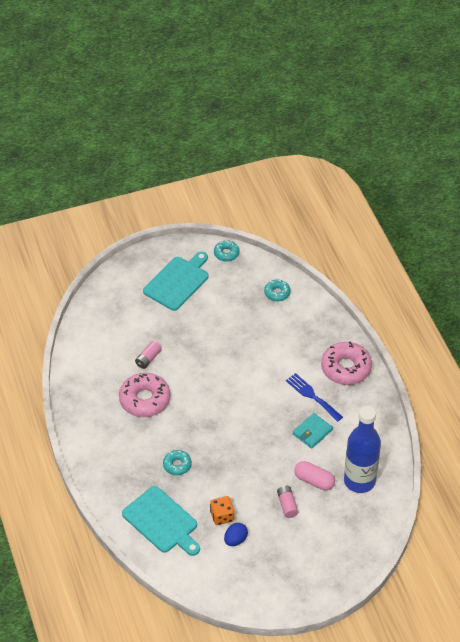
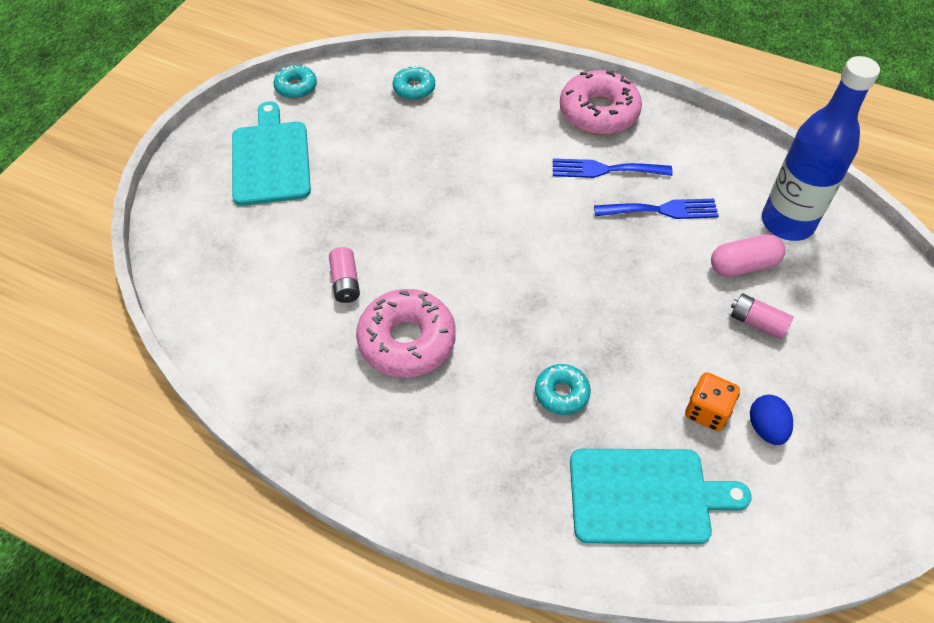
camera: 45 degrees left, 5 degrees up
turquoise wallet [293,413,333,449] -> blue fork [594,199,719,219]

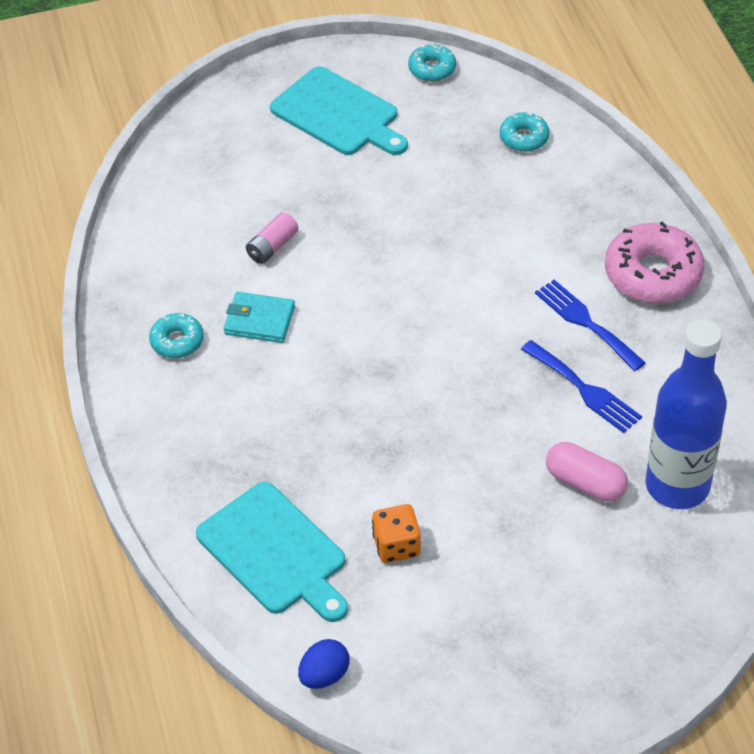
camera: 50 degrees right, 5 degrees down
turquoise cutting board [232,102,311,206] -> turquoise cutting board turned 90 degrees clockwise [270,67,408,155]
pink donut [356,289,456,378] -> turquoise wallet [224,292,295,343]
turquoise donut [535,364,591,415] -> turquoise donut moved to [149,313,204,358]
pink battery [731,294,793,339] -> none
blue egg [750,395,793,445] -> blue egg moved to [298,639,350,689]

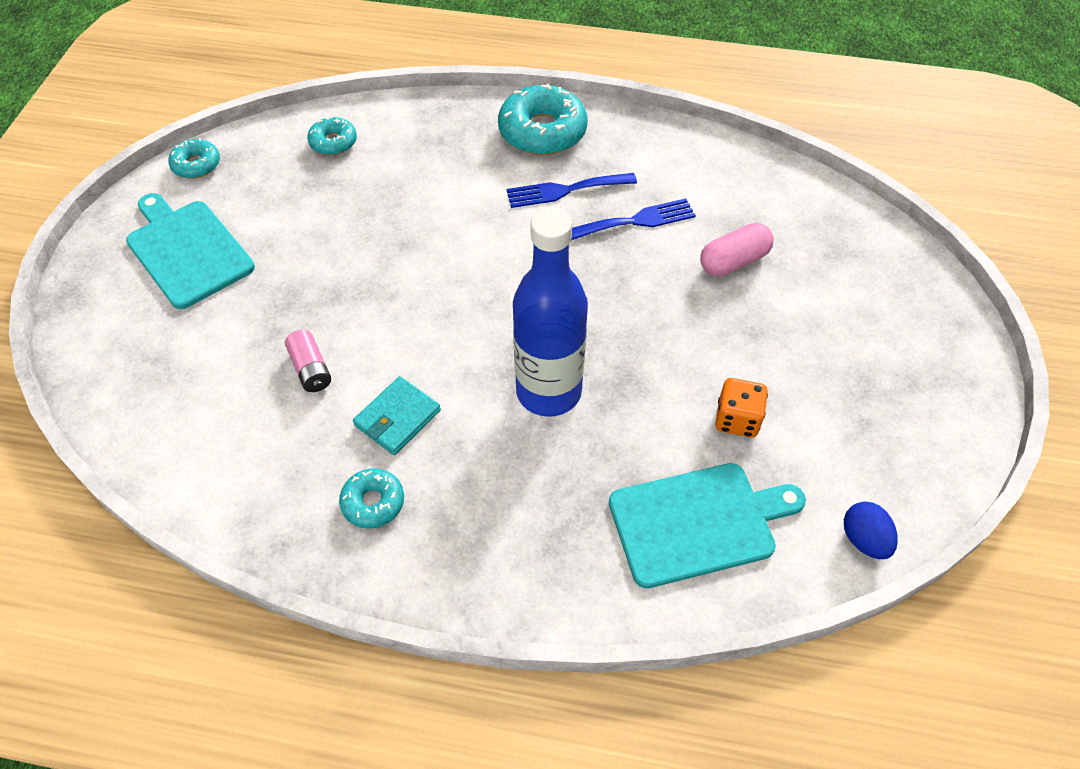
camera: 65 degrees left, 5 degrees up
turquoise cutting board [270,67,408,155] -> turquoise cutting board turned 105 degrees counterclockwise [126,193,255,309]
pink donut [605,221,705,303] -> turquoise donut [498,84,588,155]
blue bottle [646,320,727,509] -> blue bottle moved to [513,208,588,417]

